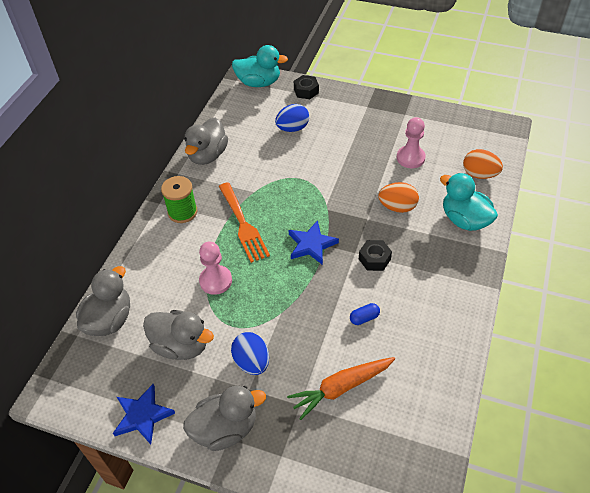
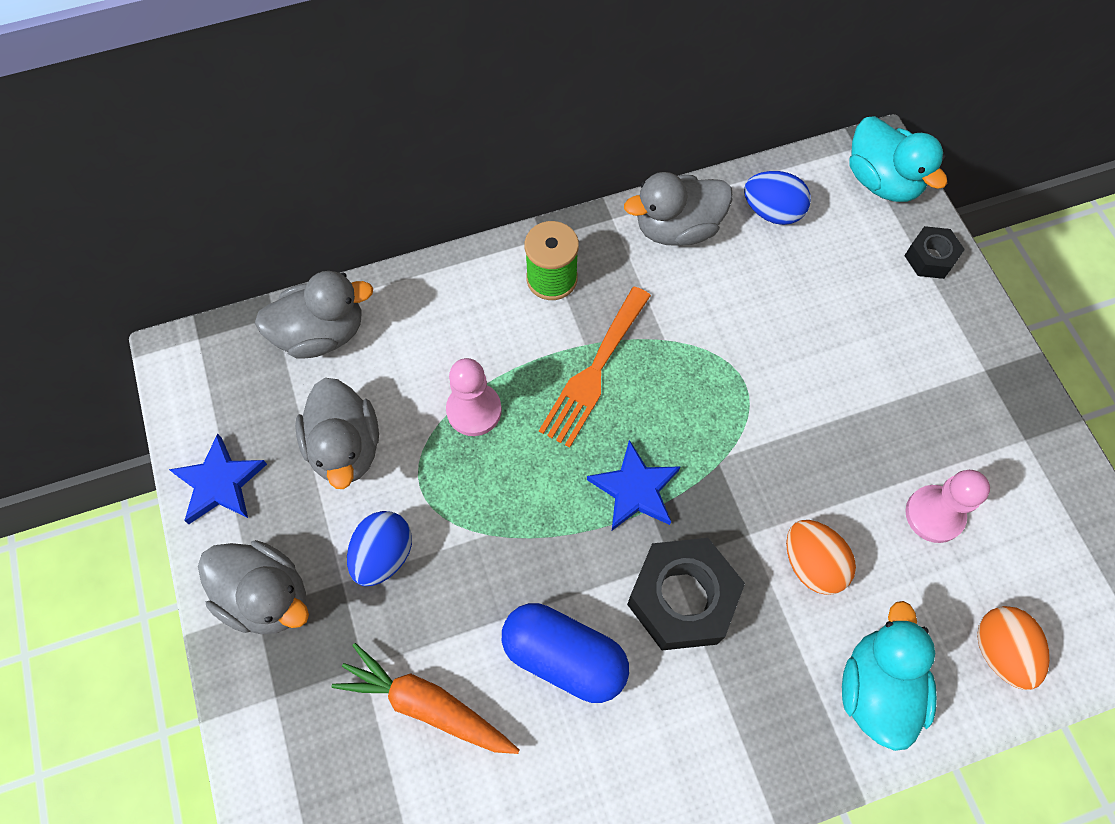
camera: 50 degrees right, 15 degrees up
blue egg [275,104,309,132] -> blue egg moved to [744,171,811,225]
blue capsule [350,303,380,325] -> blue capsule [502,603,629,703], size x2.29
black nut [359,240,392,271] -> black nut [627,538,745,650], size x1.84

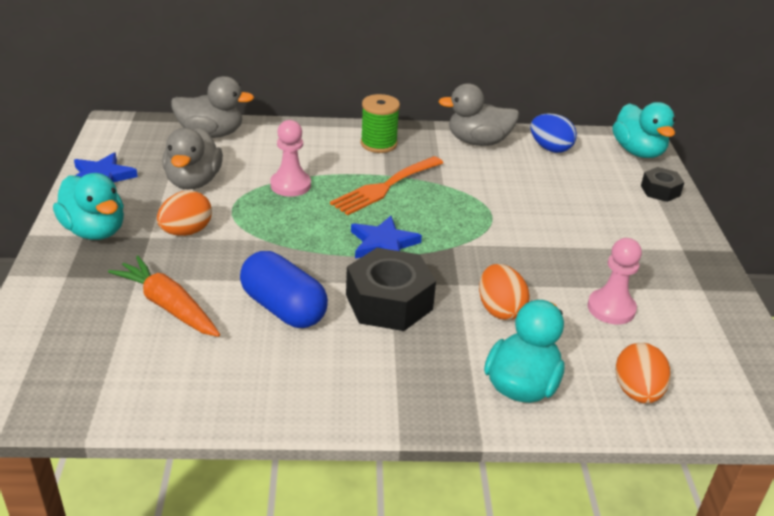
camera: 15 degrees right, 30 degrees down
grey duck [198,540,309,634] -> turquoise duck [53,173,124,240]
blue egg [347,511,412,586] -> orange egg [157,191,212,236]

